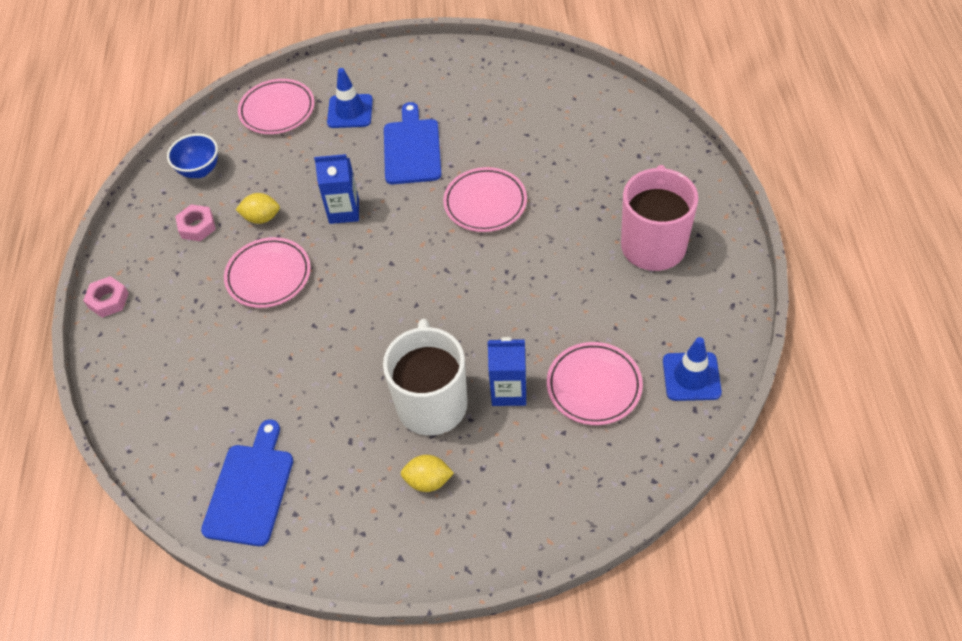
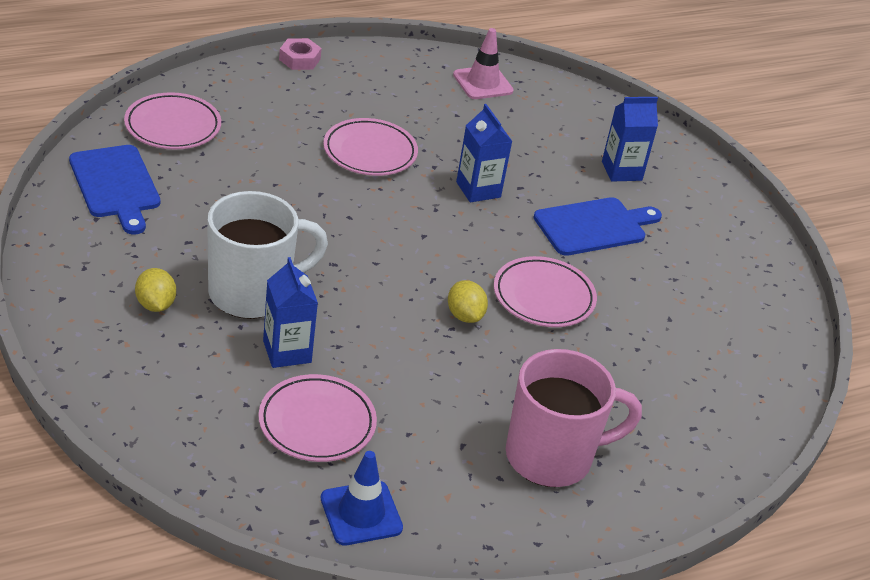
camera: 60 degrees right, 15 degrees down
blue bowl [167,134,218,178] -> pink traffic cone [453,28,514,99]
pink nut [175,205,216,241] -> none
blue cutting board [201,420,293,546] -> blue cutting board turned 75 degrees clockwise [69,145,160,235]
yellow lemon [236,193,280,224] -> yellow lemon moved to [448,280,488,323]
pink plate [238,79,314,134] -> pink plate moved to [124,92,221,149]
blue traffic cone [327,68,373,128] -> blue carton [602,97,658,182]

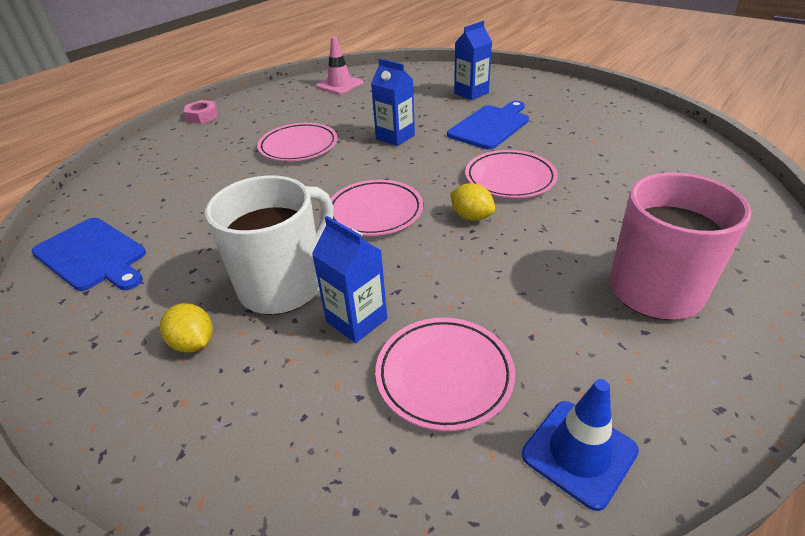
camera: 20 degrees left, 0 degrees up
pink plate [124,92,221,149] -> pink plate moved to [331,180,423,236]

